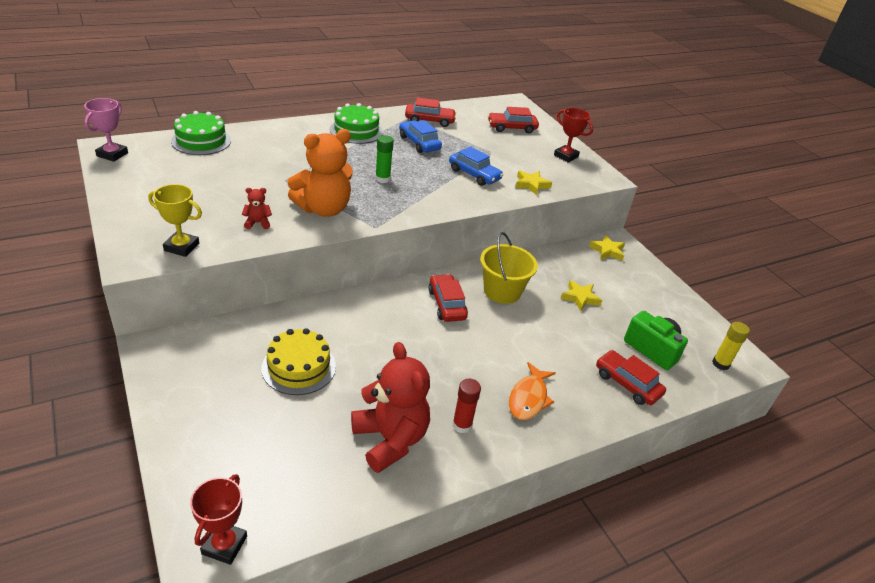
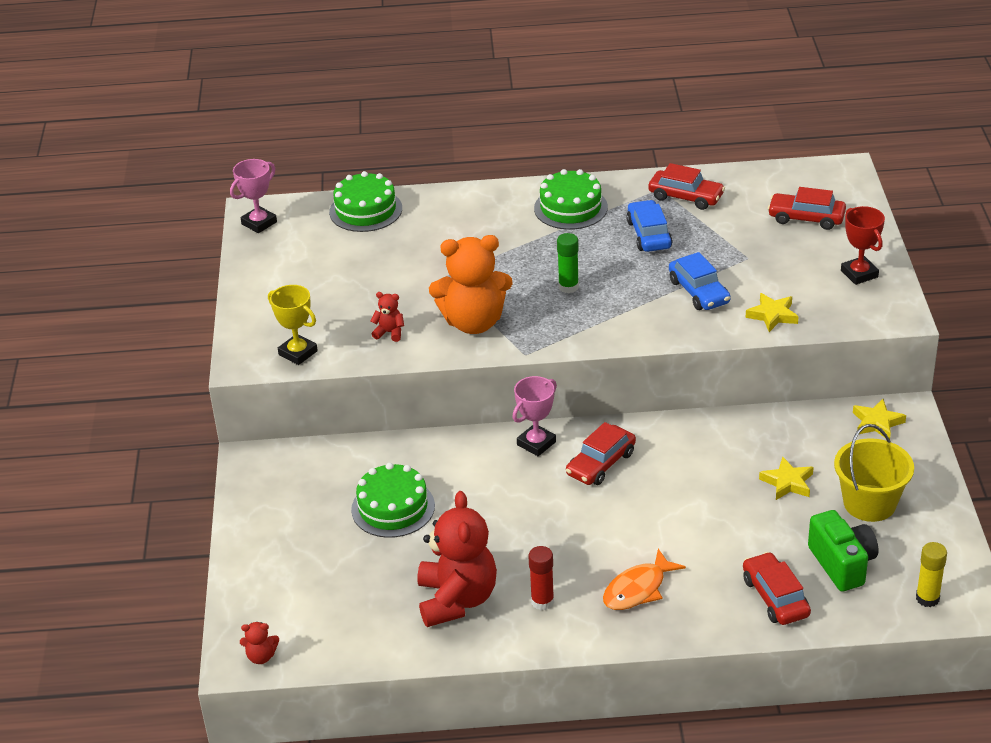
camera: 30 degrees right, 0 degrees up
red trophy [190,474,247,565] -> red teddy bear [240,622,279,664]
yellow cake [261,328,336,395] -> green cake [351,463,435,538]
red car [429,274,468,322] -> red car turned 150 degrees counterclockwise [566,422,636,485]
yellow bucket [480,232,538,304] -> yellow bucket moved to [834,424,914,522]
none -> pink trophy [512,376,557,456]

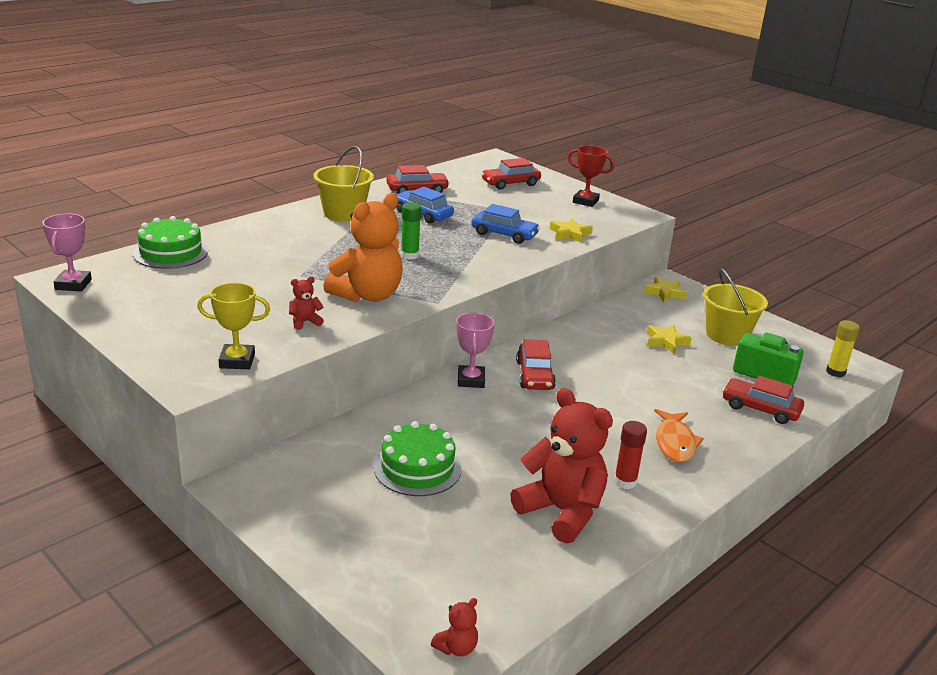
camera: 45 degrees left, 10 degrees down
green cake [534,169,608,230] -> yellow bucket [313,146,374,221]

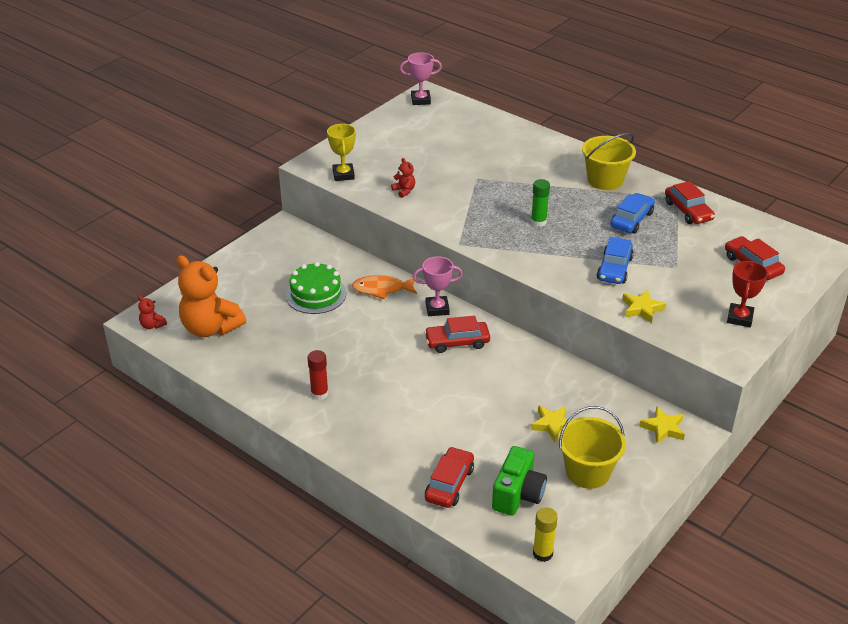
camera: 85 degrees right, 10 degrees up
green cake [133,216,208,269] -> none
orange teddy bear [323,193,403,302] -> orange teddy bear moved to [177,255,246,337]
red teddy bear [510,388,613,543] -> none
orange fish [654,409,704,462] -> orange fish moved to [352,275,417,299]

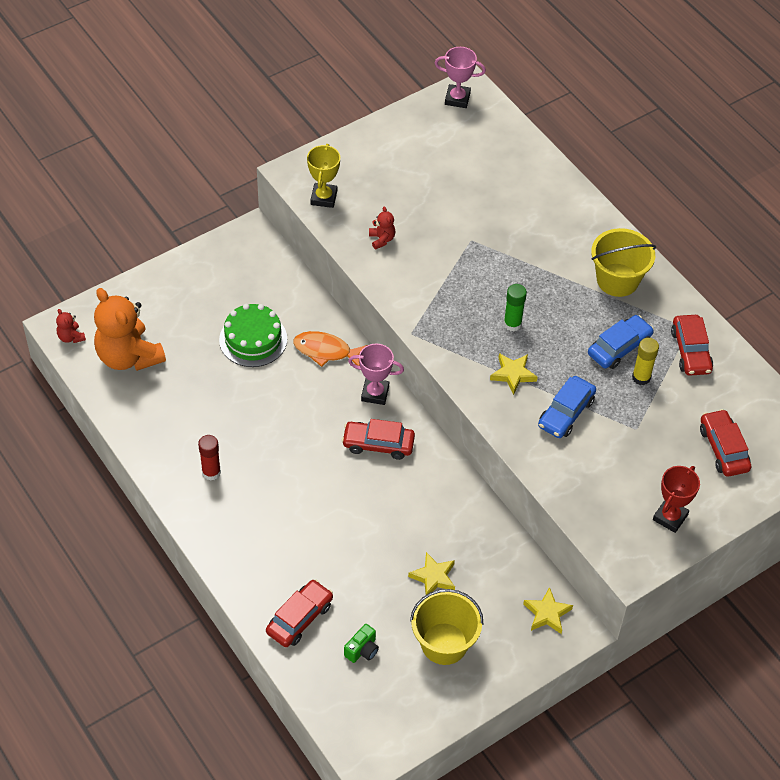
camera: 15 degrees right, 15 degrees up
green camera [492,446,547,516] -> green camera [344,624,379,663], size x0.56
yellow glue stick [533,507,558,562] -> yellow glue stick moved to [632,338,659,385]
yellow star [622,290,666,323] -> yellow star moved to [490,353,537,395]

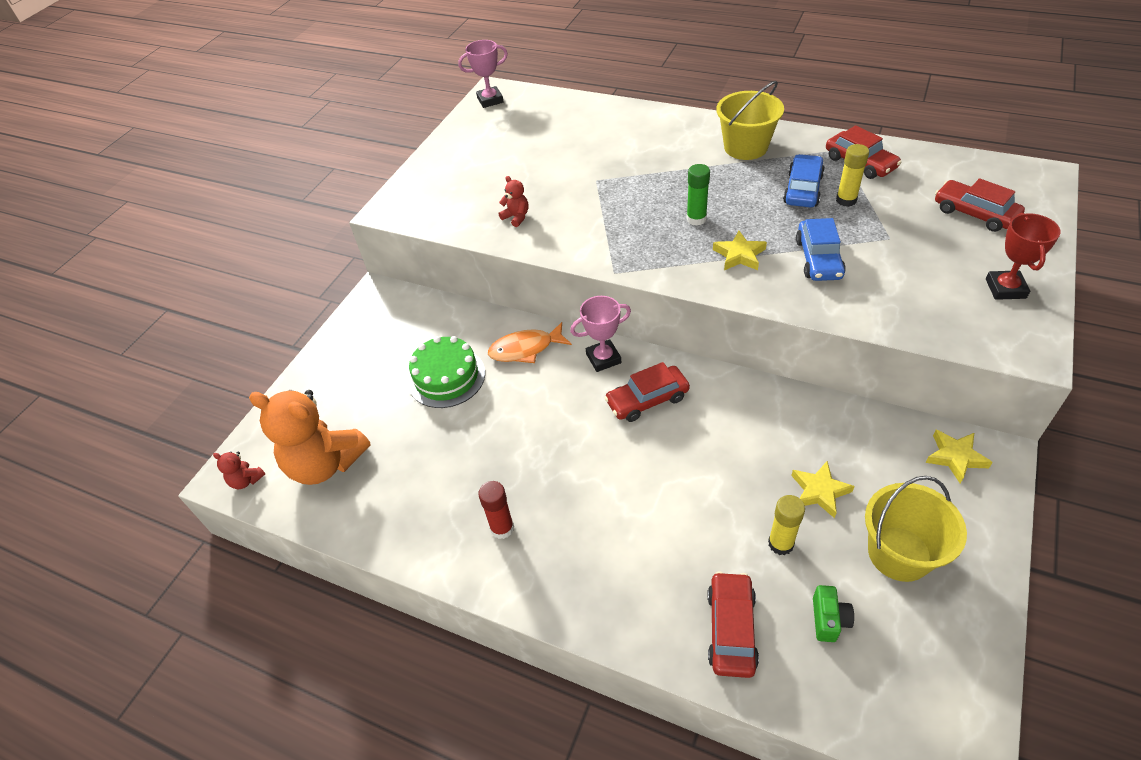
camera: 25 degrees left, 5 degrees down
yellow trophy [307,144,340,208] -> none
none -> yellow glue stick [768,495,805,555]

